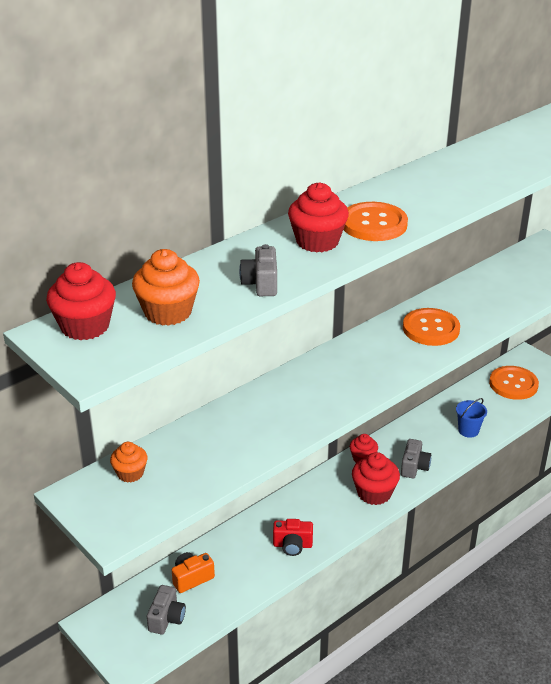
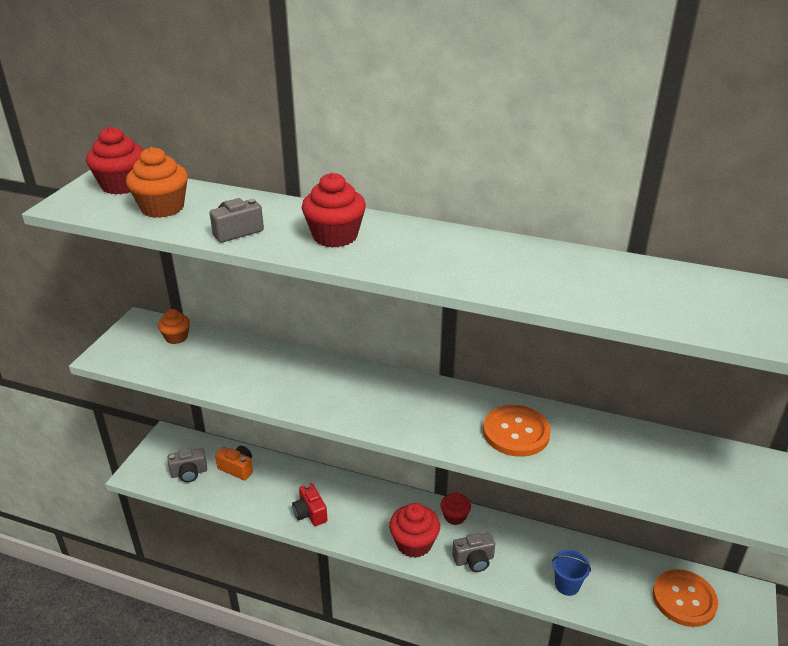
camera: 60 degrees right, 0 degrees up
orange button [343,202,408,241] -> none

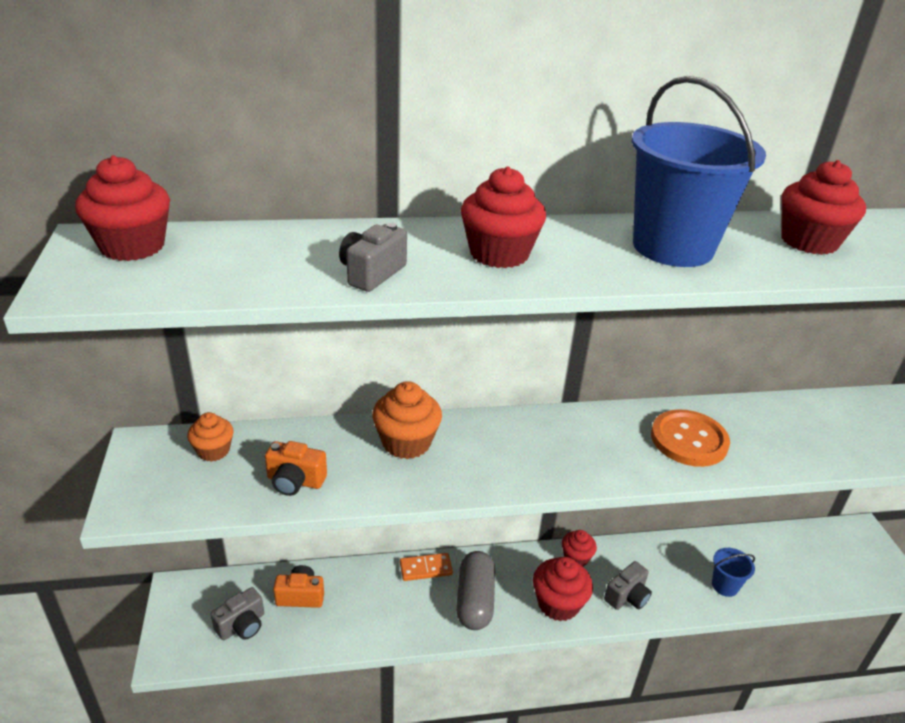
camera: 30 degrees left, 0 degrees up
orange cupcake [126,147,188,218] -> orange cupcake moved to [372,381,442,459]
red camera [292,483,327,526] -> none
orange button [653,569,718,627] -> none
none -> orange camera [265,441,327,496]
none -> orange domino [400,553,453,581]
none -> grey capsule [456,551,495,630]
none -> blue bucket [631,76,766,267]
none -> red cupcake [781,160,866,255]

